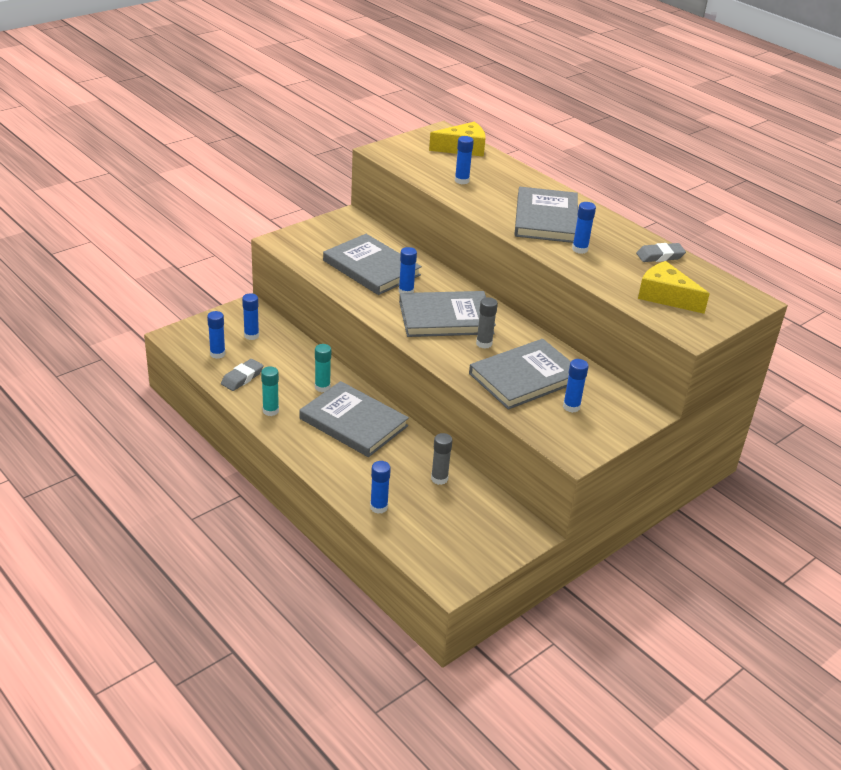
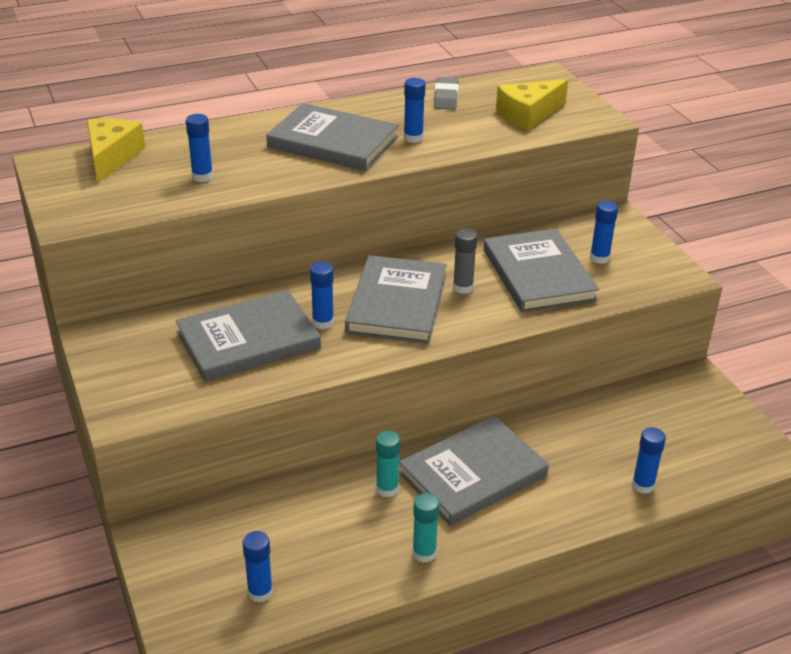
camera: 70 degrees left, 0 degrees up
grey eraser [221,359,264,391] -> none
blue glue stick [242,293,259,340] -> none
grey glue stick [431,433,453,485] -> none

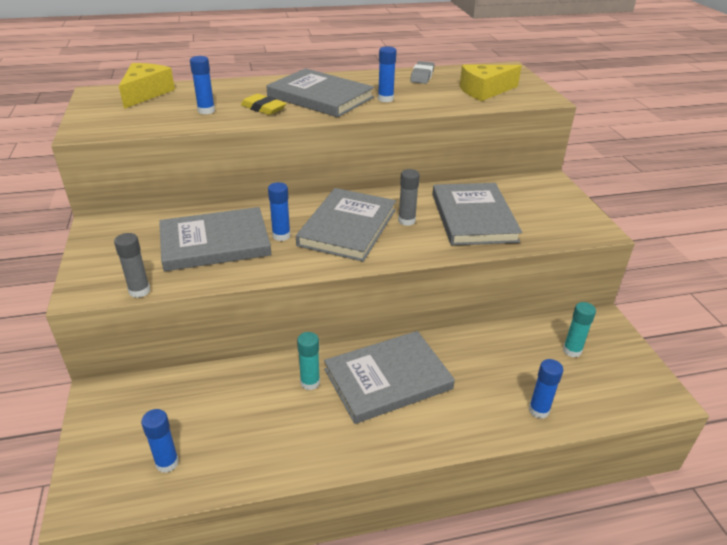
camera: 10 degrees right, 0 degrees up
turquoise glue stick [412,493,440,563] -> turquoise glue stick moved to [563,302,596,358]
blue glue stick [590,201,618,264] -> none
none -> grey glue stick [114,233,150,298]
none -> yellow eraser [241,94,286,115]

